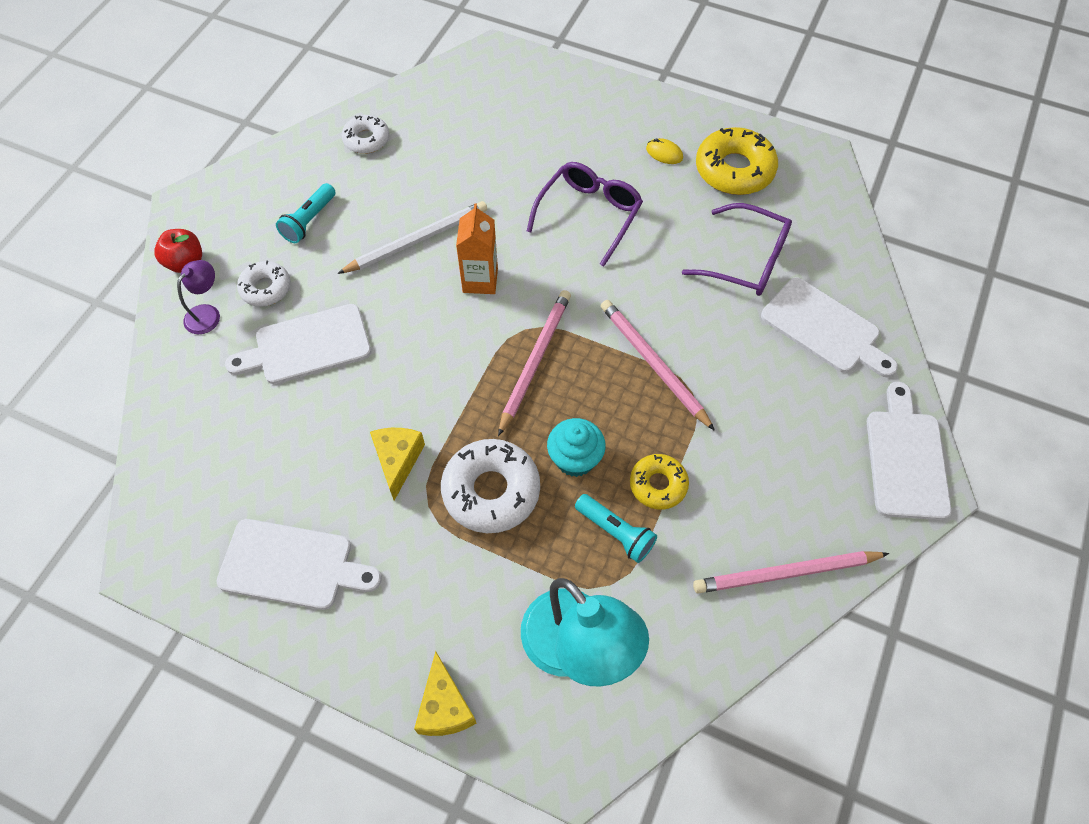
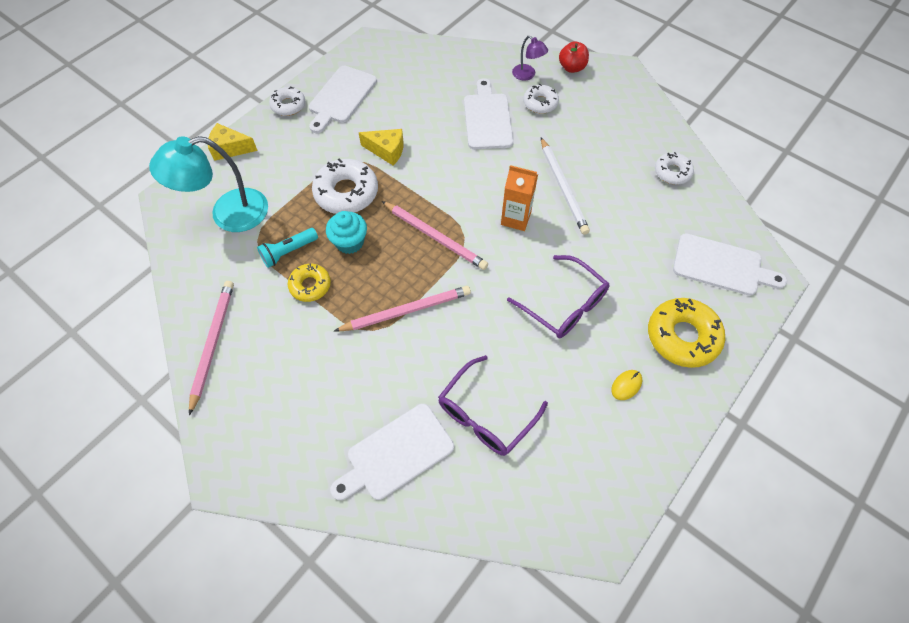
camera: 105 degrees right, 0 degrees up
turquoise flashlight [276,183,336,243] -> none
yellow donut [696,127,778,195] -> yellow donut moved to [648,298,725,368]
white cutting board [867,382,952,520] -> white cutting board moved to [673,233,787,296]
none -> white donut [269,86,305,116]

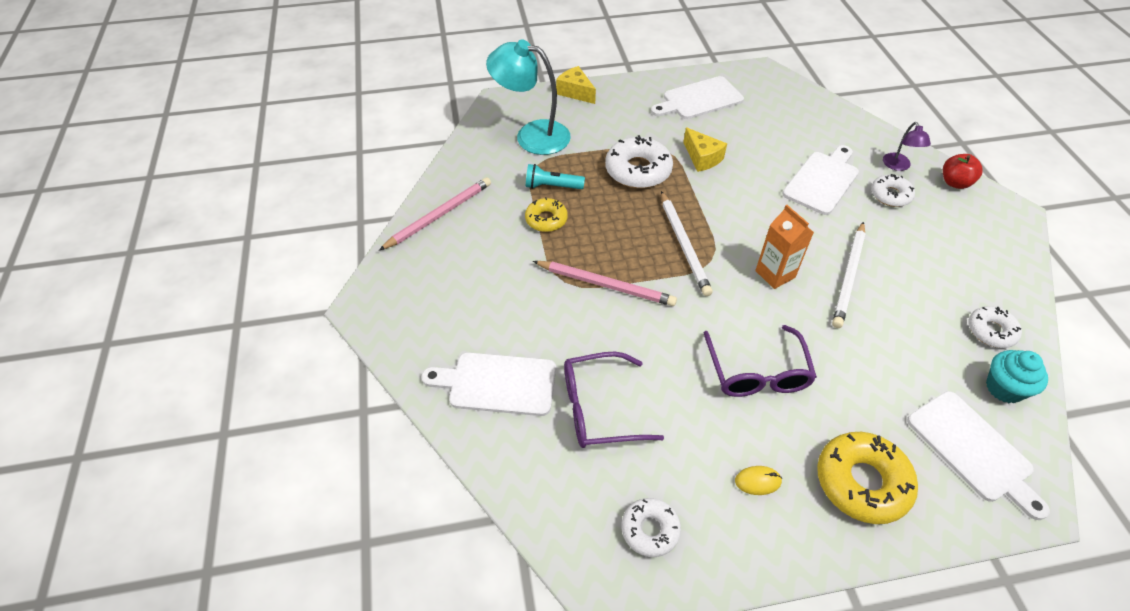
camera: 40 degrees right, 10 degrees down
white donut [269,86,305,116] -> white donut moved to [621,498,681,557]
turquoise cupcake [326,211,367,254] -> turquoise cupcake moved to [986,350,1048,403]
pink pencil [382,201,488,270] -> white pencil [661,191,713,296]

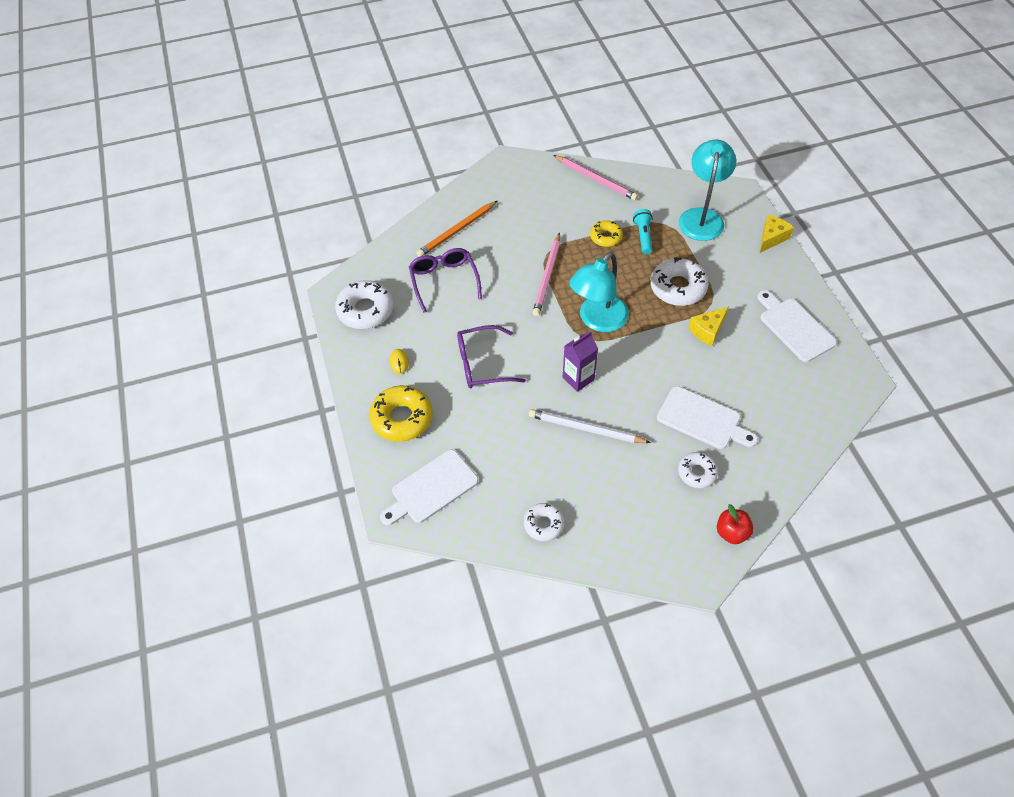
camera: 85 degrees right, 5 degrees up
white cutting board [422,352,556,416] -> orange pencil [416,201,497,257]
white donut [621,498,681,557] -> white donut [335,280,394,329], size x1.67
white pencil [661,191,713,296] -> turquoise lamp [569,252,629,332]
orange carton [755,205,814,289] -> purple carton [563,332,598,392]
purple lamp [883,122,931,171] -> none
turquoise cupcake [986,350,1048,403] -> none

